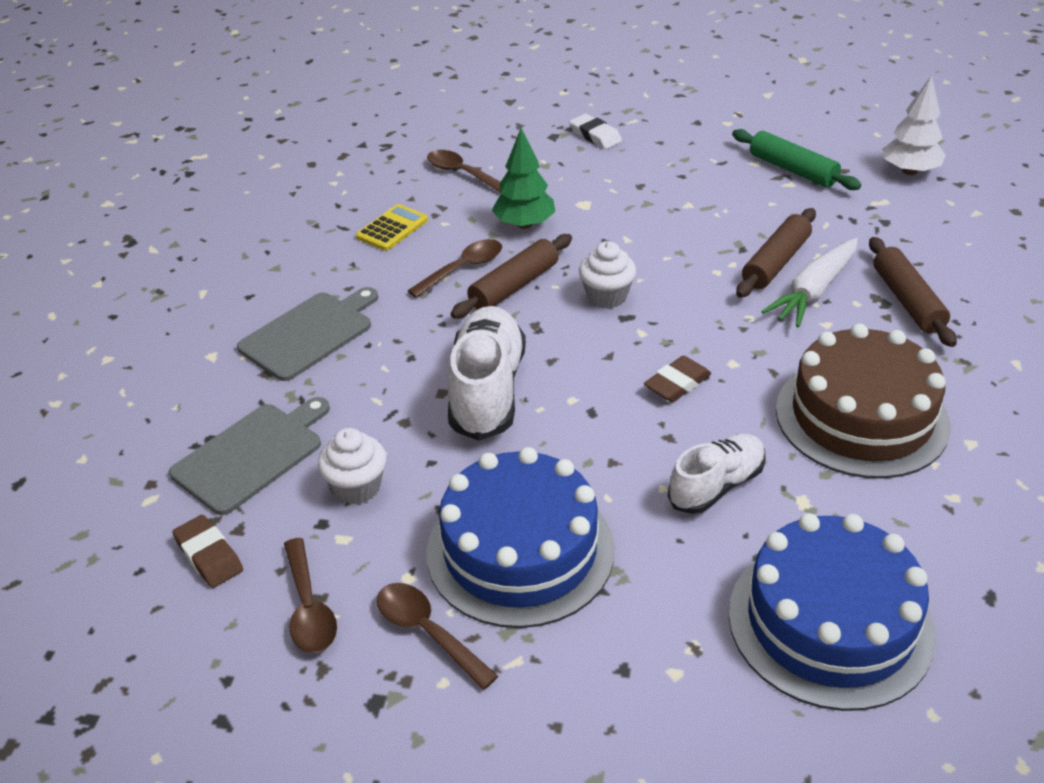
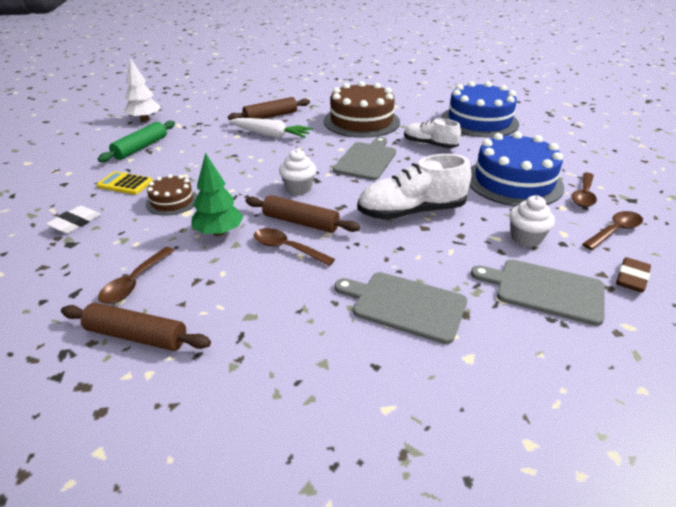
camera: 110 degrees left, 5 degrees down
yellow calculator [356,204,428,251] -> yellow calculator moved to [97,171,153,195]
brown eraser [644,356,711,402] -> grey cutting board [333,137,396,180]
brown rolling pin [736,208,816,298] -> brown rolling pin moved to [61,303,211,351]
none -> brown cake [146,174,198,216]

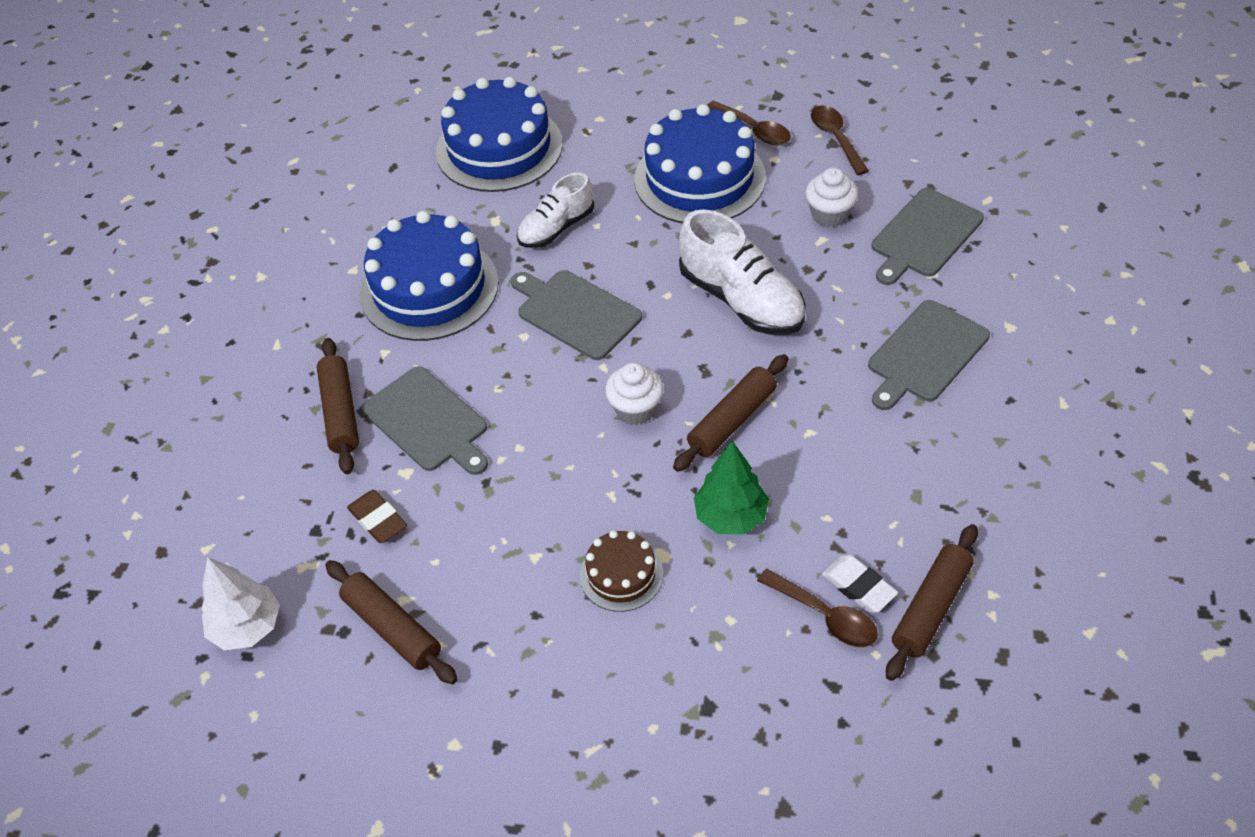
camera: 70 degrees left, 15 degrees up
white eraser [46,206,101,233] -> white eraser moved to [822,555,898,612]
yellow calculator [97,171,153,195] -> none
green rolling pin [98,121,175,162] -> brown rolling pin [325,560,457,684]
white carrot [229,118,313,138] -> grey cutting board [362,366,488,475]
brown spoon [254,228,335,266] -> none
brown cake [324,81,400,138] -> blue cake [360,211,499,341]
white shoe [357,154,471,220] -> white shoe turned 45 degrees counterclockwise [679,209,806,335]
brown eraser [616,257,651,293] -> brown eraser moved to [347,490,407,543]

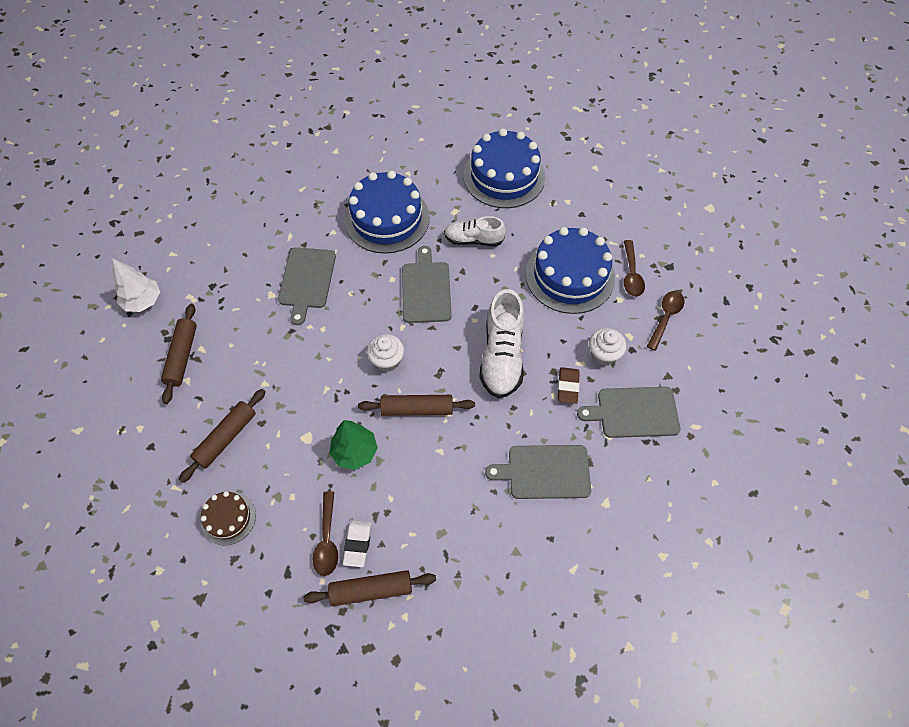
camera: 45 degrees right, 10 degrees up
brown rolling pin [317,338,359,474] -> brown rolling pin moved to [179,389,266,483]
brown eraser [347,490,407,543] -> brown eraser moved to [558,367,580,404]
brown cake [580,530,663,612] -> brown cake moved to [201,491,256,546]

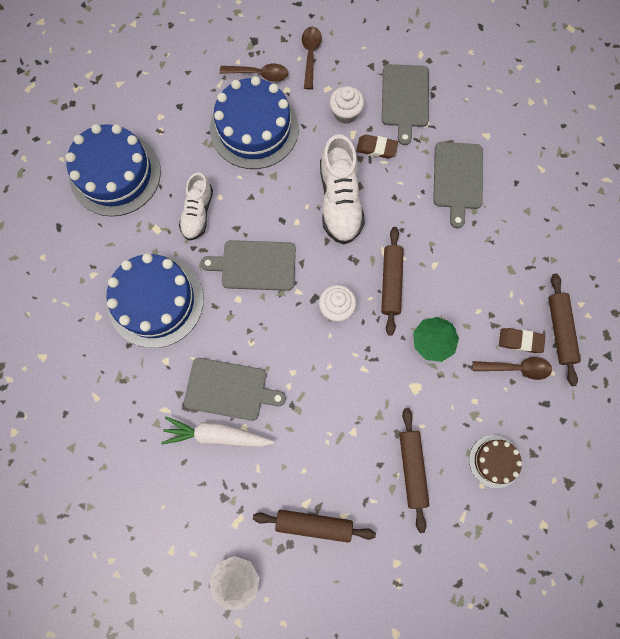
camera: 85 degrees left, 15 degrees up
brown rolling pin [179,389,266,483] -> brown rolling pin turned 45 degrees clockwise [399,408,429,533]
white eraser [343,520,372,567] -> brown eraser [499,328,545,353]
white shoe [479,289,525,398] -> white shoe turned 75 degrees clockwise [320,134,365,245]
brown spoon [647,291,684,351] -> brown spoon turned 60 degrees clockwise [302,27,322,89]
none -> white carrot [161,417,274,447]

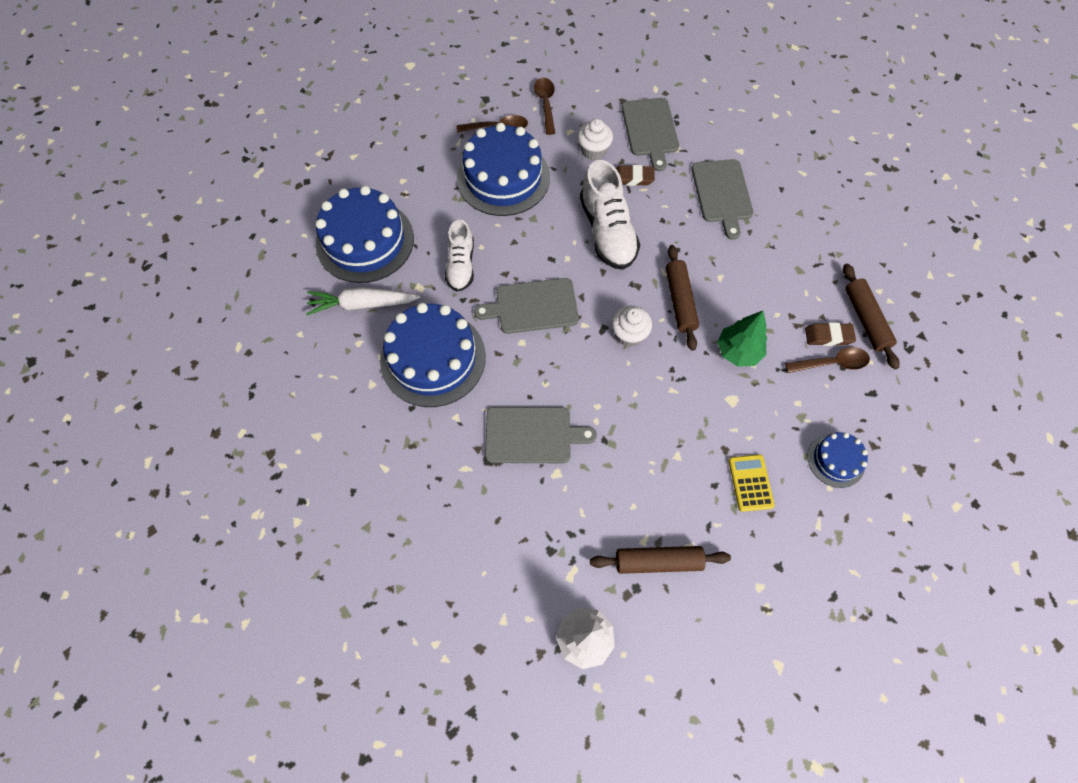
camera: 10 degrees left, 10 degrees down
white carrot [161,417,274,447] -> white carrot moved to [306,287,420,316]
brown rolling pin [399,408,429,533] -> yellow calculator [729,454,775,512]
brown cake [469,435,522,488] -> blue cake [807,432,868,488]

